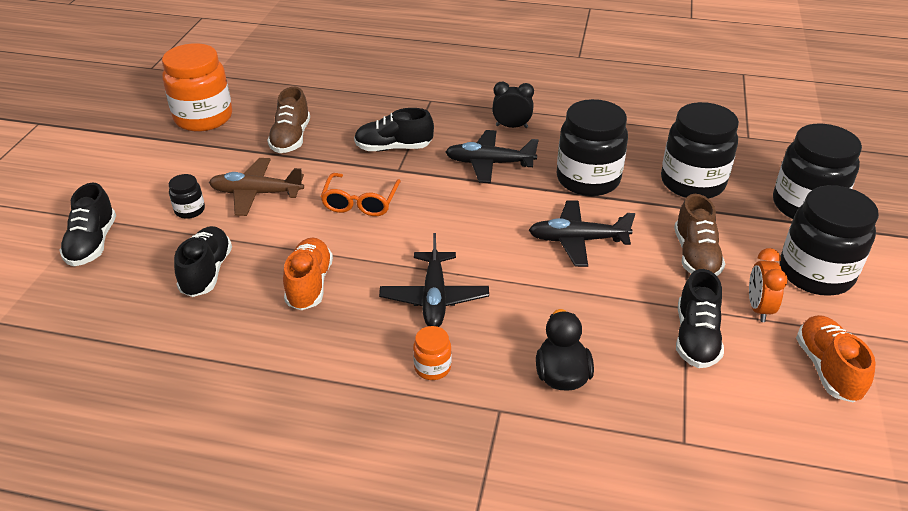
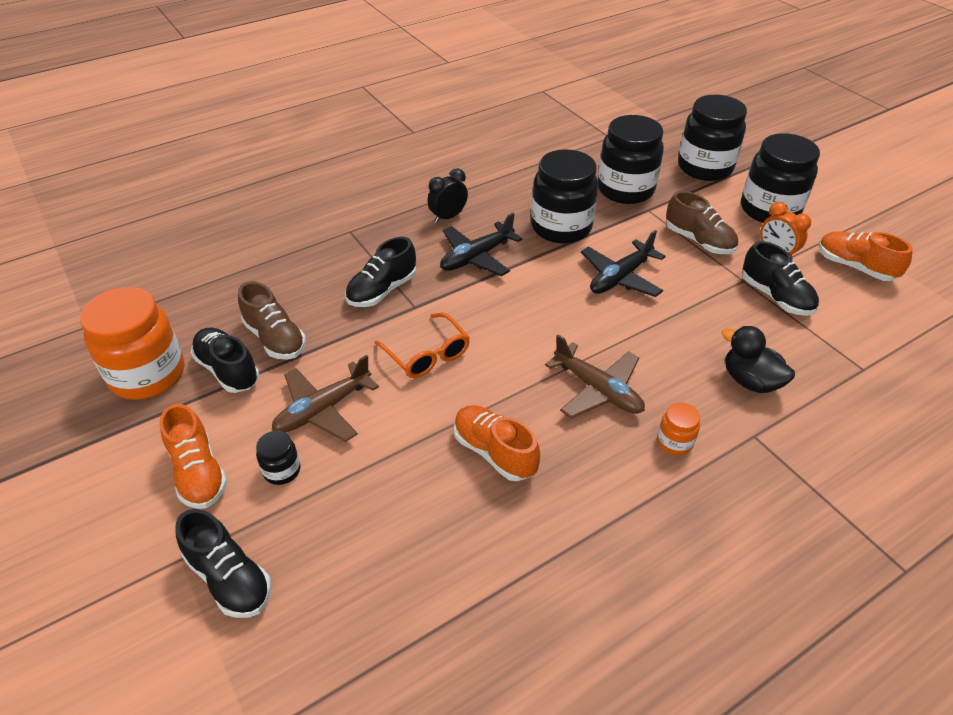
camera: 45 degrees left, 5 degrees up
black shoe [174,226,232,297] -> black shoe moved to [191,327,259,393]
black plane [379,233,489,327] -> brown plane [545,334,645,418]
none -> orange shoe [159,404,228,509]

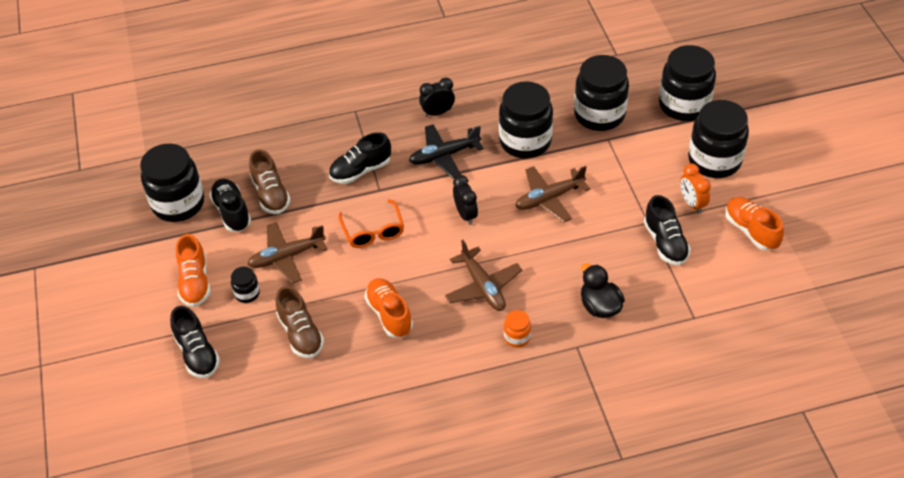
camera: 20 degrees right, 5 degrees up
orange jar [80,287,184,400] -> black jar [140,144,204,222]
black plane [581,230,666,297] -> brown plane [515,166,590,223]
brown shoe [666,191,738,254] -> brown shoe moved to [276,286,324,358]
none -> black clock [453,175,478,225]

